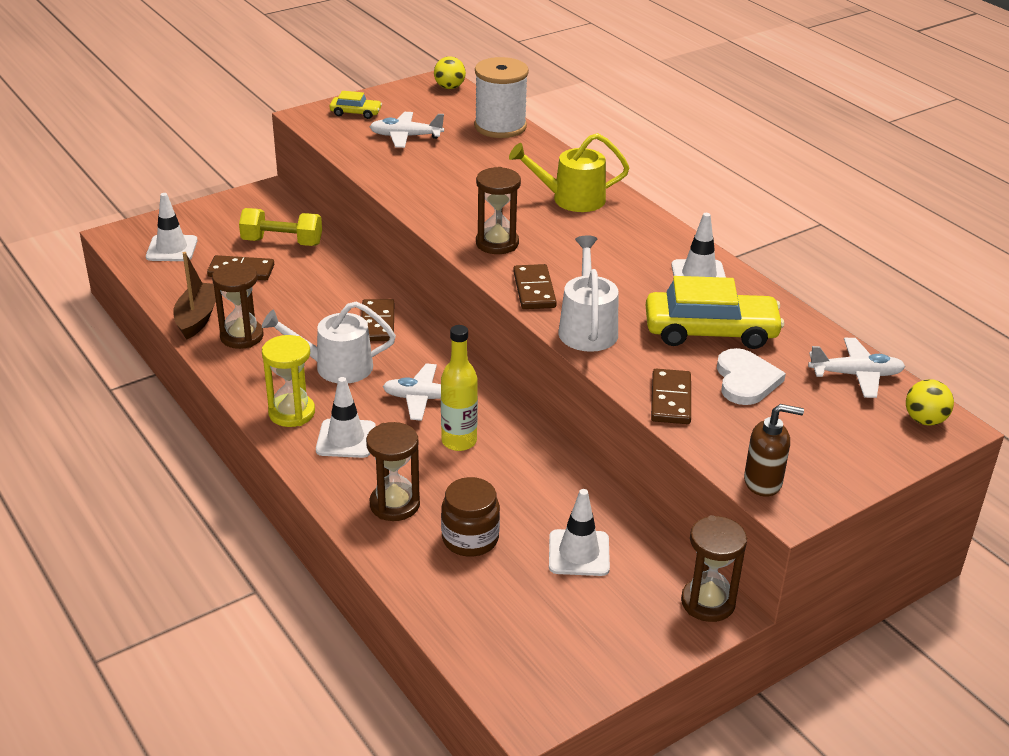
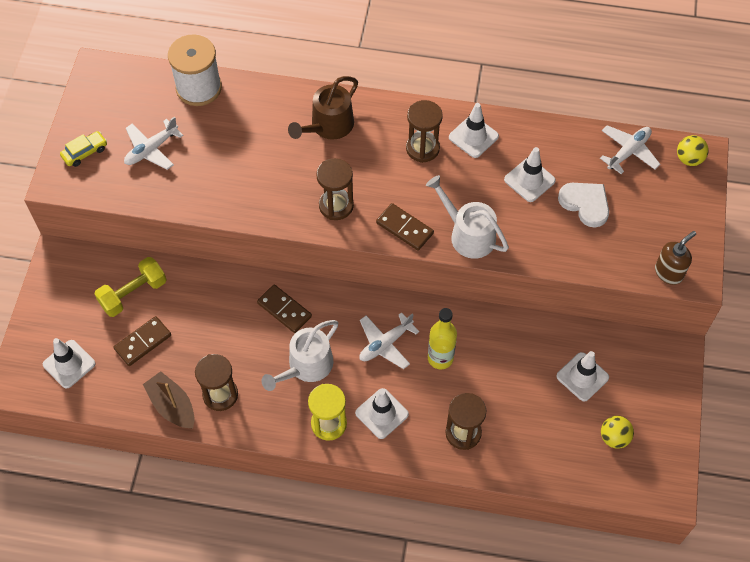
camera: 45 degrees left, 25 degrees up
yellow ball [434,56,466,89] -> yellow ball moved to [601,416,634,448]
brown jar [441,477,500,557] -> none
yellow watering can [509,133,629,212] -> brown watering can [288,76,358,140]
yellow car [646,276,784,349] -> white traffic cone [504,147,556,202]
brown domino [651,369,691,424] -> none
brown hourglass [681,515,747,622] -> brown hourglass moved to [406,100,443,163]

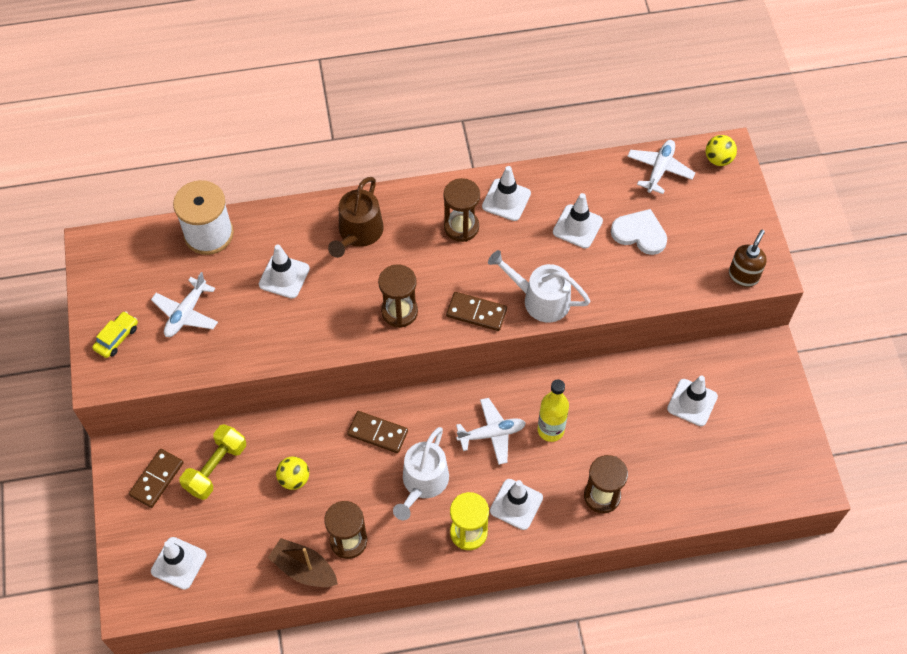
camera: 20 degrees left, 0 degrees up
brown domino [113,316,171,366] -> brown domino moved to [129,449,183,508]
white plane [359,312,419,369] -> white plane turned 135 degrees counterclockwise [456,398,526,465]
yellow ball [601,416,634,448] -> yellow ball moved to [276,456,309,490]
none -> white traffic cone [259,244,310,299]

